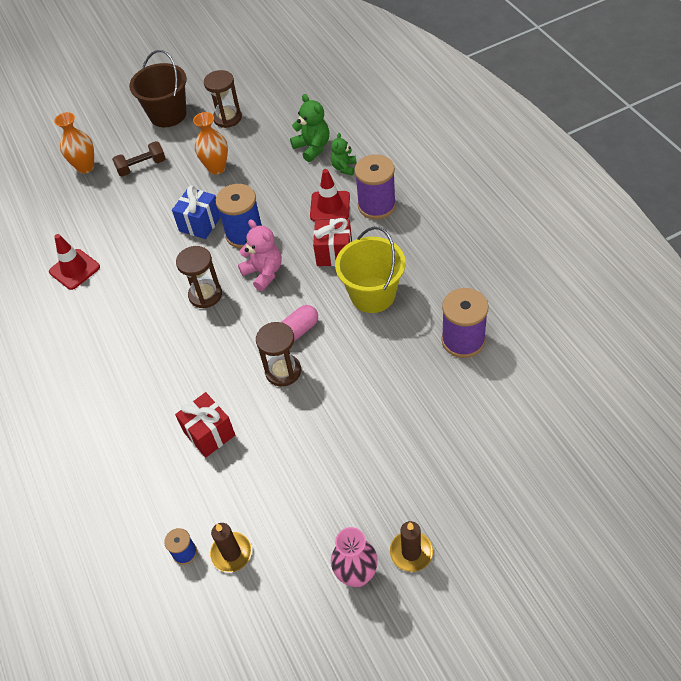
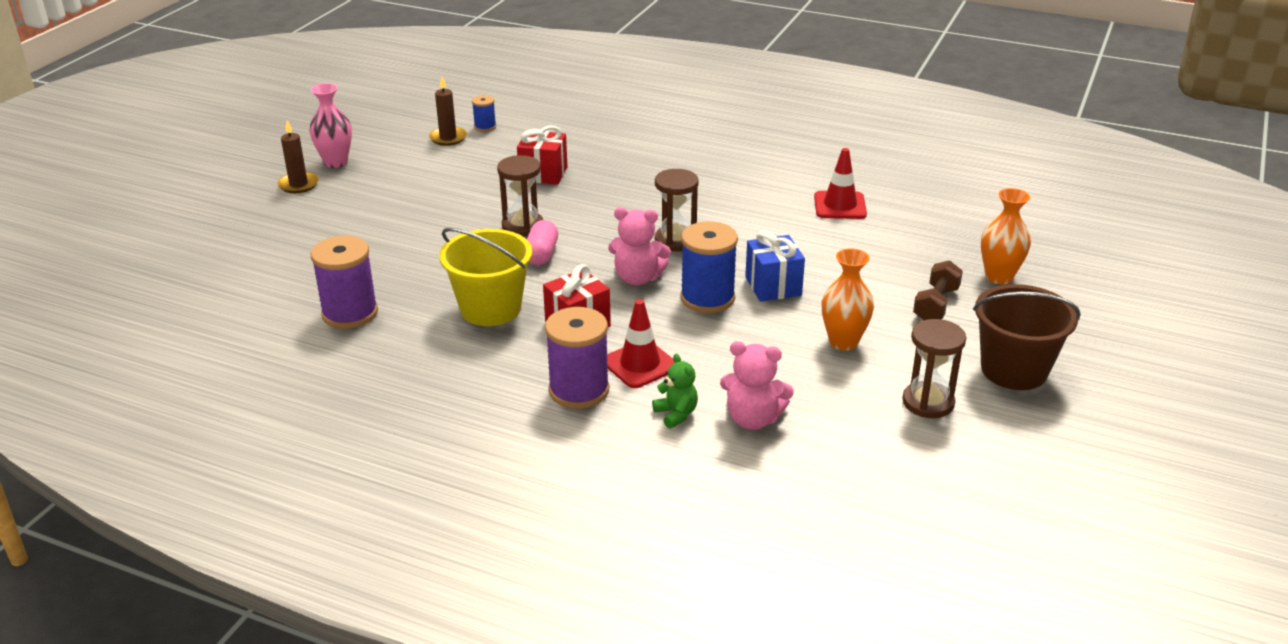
camera: 135 degrees right, 20 degrees down
green teddy bear [290,94,329,162] -> pink teddy bear [720,341,794,430]

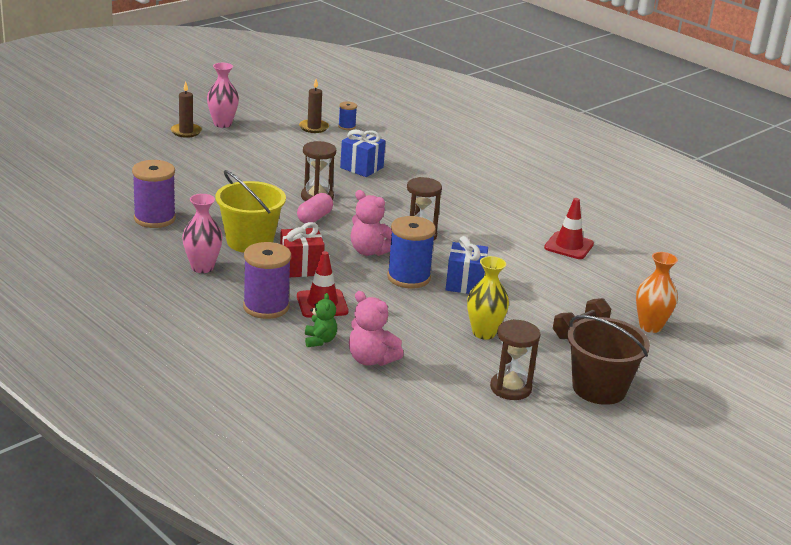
camera: 20 degrees right, 5 degrees down
red gift [517,125,567,185] -> blue gift [340,130,386,177]
orange vase [821,248,874,351] -> yellow vase [467,256,509,340]
none -> pink vase [182,194,223,273]

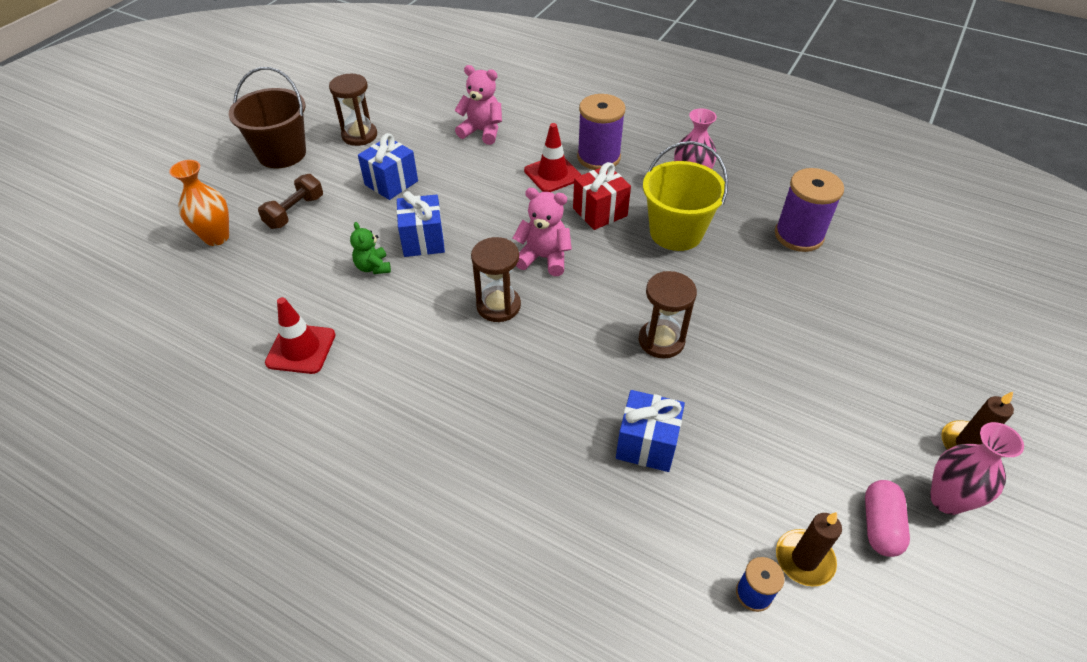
camera: 165 degrees right, 20 degrees up
pink capsule [297,193,333,224] -> pink capsule moved to [865,480,910,557]
green teddy bear [305,293,337,347] -> green teddy bear moved to [350,222,391,274]
blue spool [387,216,436,288] -> none
yellow vase [467,256,509,340] -> blue gift [358,133,418,200]

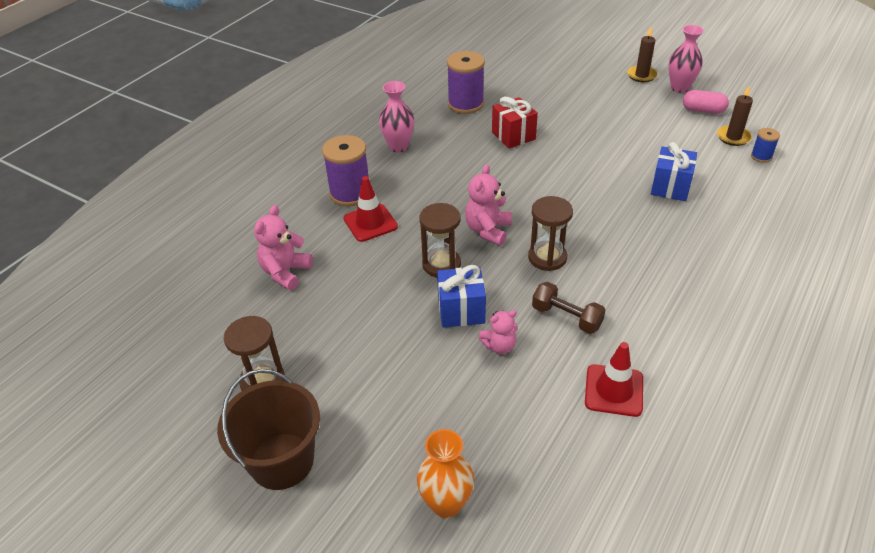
camera: 85 degrees left, 5 degrees down
brown dumbbell [258,174,323,229] -> brown dumbbell moved to [532,282,606,334]
green teddy bear [350,222,391,274] -> pink teddy bear [479,310,518,354]
blue gift [358,133,418,200] -> none
red gift [573,162,631,230] -> red gift moved to [492,97,538,149]
brown hourglass [639,271,697,359] -> brown hourglass moved to [419,203,461,277]
yellow bucket [643,141,728,251] -> none

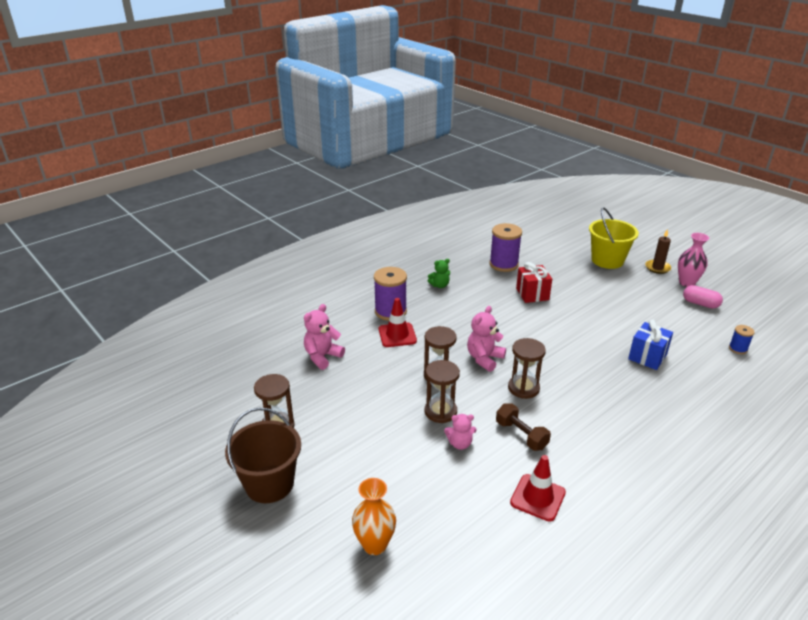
camera: 15 degrees right, 10 degrees down
pink vase [379,81,414,152] -> green teddy bear [428,259,450,288]
blue gift [437,265,486,328] -> brown hourglass [425,360,460,423]
brown candle [717,86,753,146] -> none
none -> yellow bucket [589,207,639,269]

